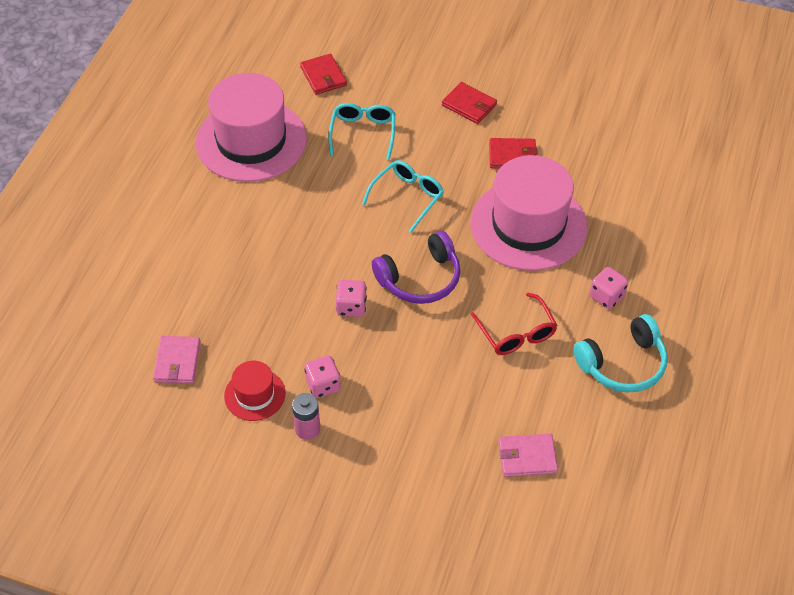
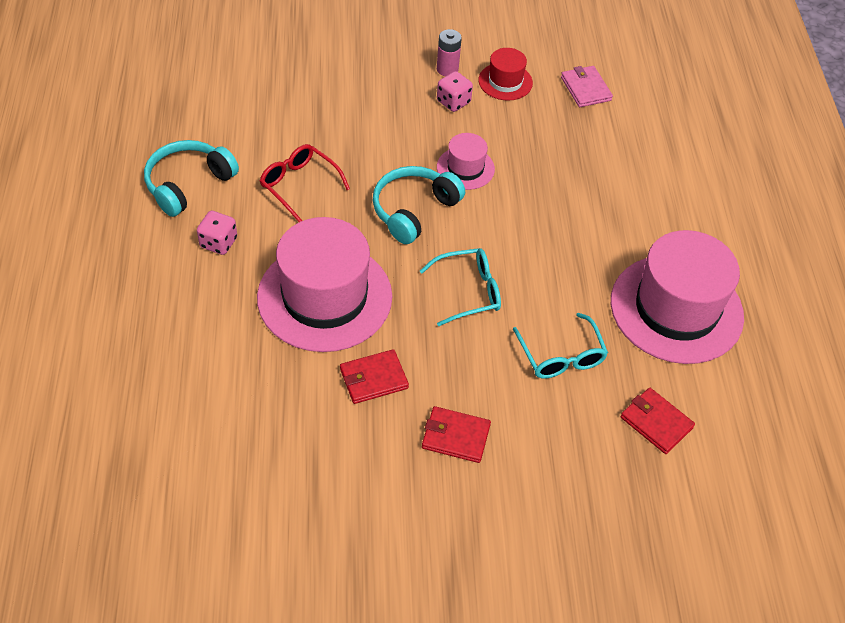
camera: 155 degrees right, 0 degrees up
pink dice [336,280,367,317] -> pink hat [437,133,495,190]
turquoise glasses [362,160,444,233] -> turquoise glasses turned 120 degrees counterclockwise [420,248,501,326]
purple headphones [372,231,461,304] -> turquoise headphones [373,166,465,244]
pink wallet [498,434,558,477] -> none

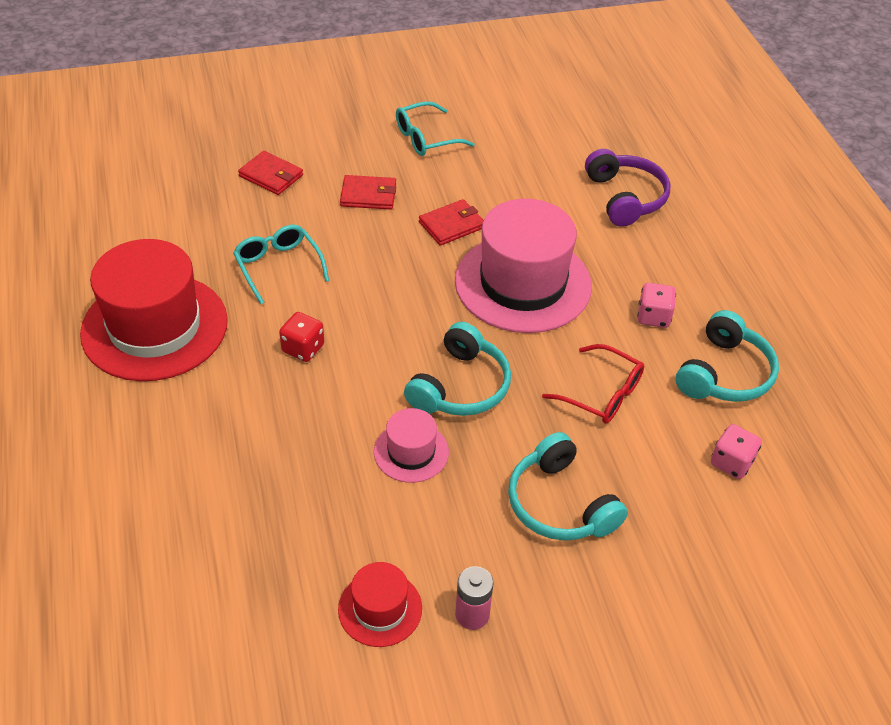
camera: 170 degrees right, 5 degrees down
turquoise glasses [420,248,501,326] -> turquoise glasses moved to [396,101,475,156]
pink dice [437,71,473,112] -> pink dice moved to [711,424,762,479]
pink wallet [561,66,613,107] -> none
pink hat [611,230,744,364] -> red hat [80,239,228,381]
red wallet [621,388,695,454] -> red wallet moved to [238,151,303,195]
none -> red dice [279,312,324,362]
none -> turquoise headphones [508,432,628,541]
none -> purple headphones [585,149,671,227]

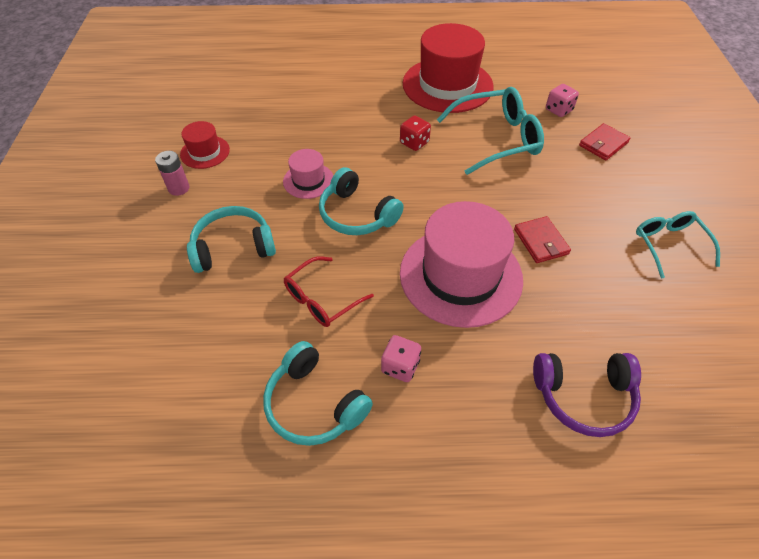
camera: 105 degrees right, 5 degrees up
turquoise glasses [233,225,329,304] -> turquoise glasses [436,87,544,175], size x1.60
red wallet [340,175,396,210] -> none
pink dice [711,424,762,479] -> pink dice moved to [546,84,579,117]

